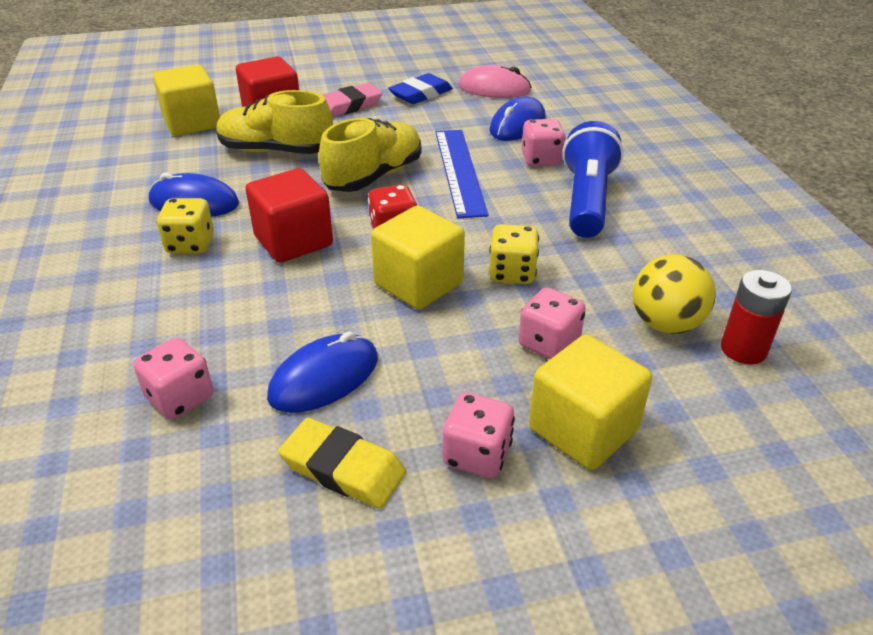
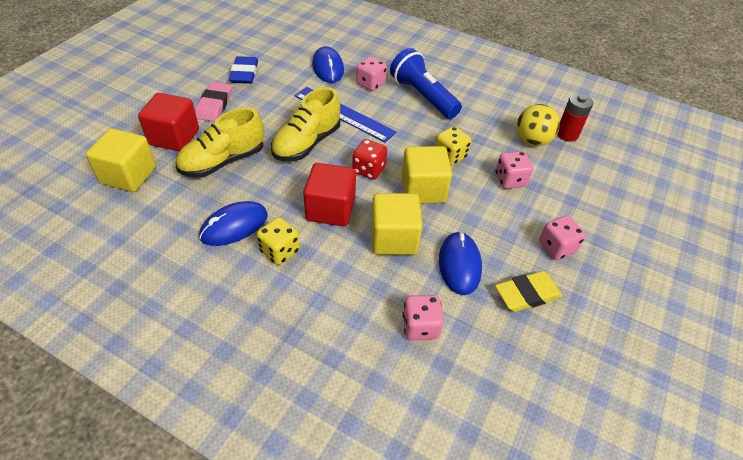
camera: 50 degrees left, 10 degrees up
yellow shoe [319,118,421,192] -> yellow shoe turned 135 degrees counterclockwise [271,87,340,161]
pink mouse [459,65,532,98] -> none
yellow cube [529,335,652,470] -> yellow cube moved to [371,193,423,255]

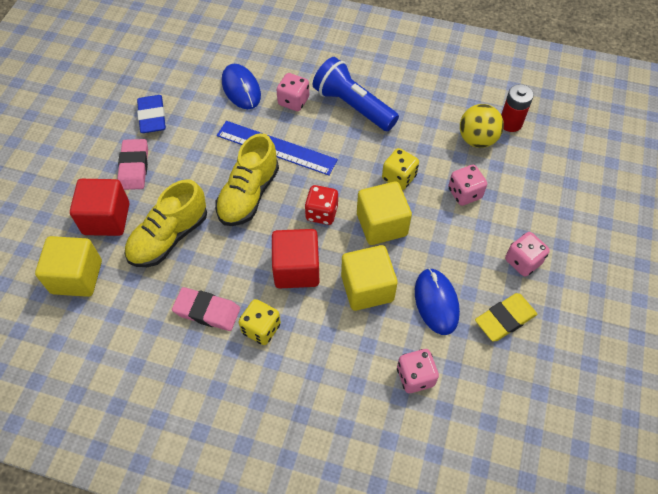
camera: 10 degrees left, 10 degrees up
blue mouse [199,201,268,246] -> pink eraser [172,287,240,331]

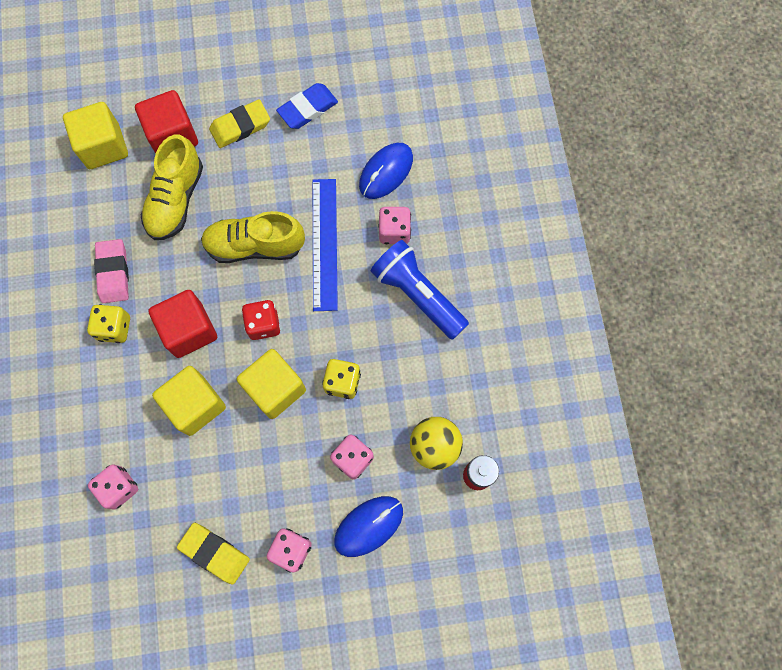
camera: 65 degrees right, 15 degrees up
pink eraser [117,139,148,190] -> yellow eraser [209,99,270,148]
yellow shoe [125,180,207,267] -> yellow shoe turned 90 degrees counterclockwise [141,135,203,240]
blue flashlight [313,57,399,131] -> blue flashlight turned 60 degrees counterclockwise [370,240,469,340]
blue mouse [415,268,460,335] -> blue mouse moved to [334,496,403,557]

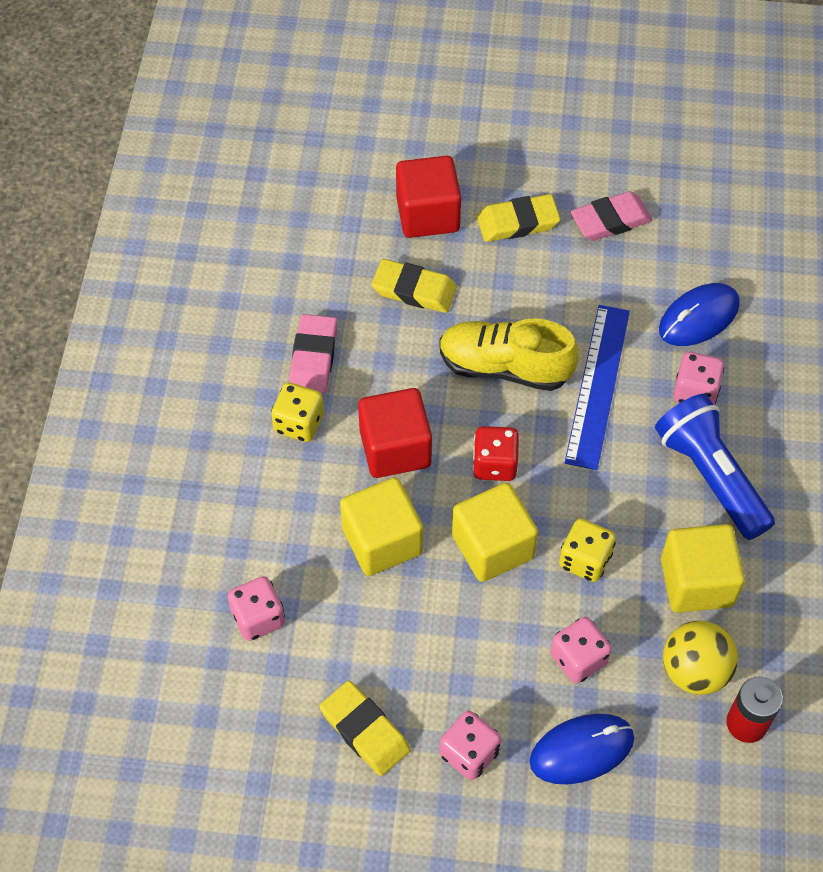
camera: 15 degrees right, 15 degrees down
yellow cube [63,102,128,169] -> yellow cube moved to [661,524,745,613]
yellow shoe [141,135,203,240] -> yellow eraser [372,259,457,313]
blue eraser [276,83,338,129] -> pink eraser [571,191,653,241]

